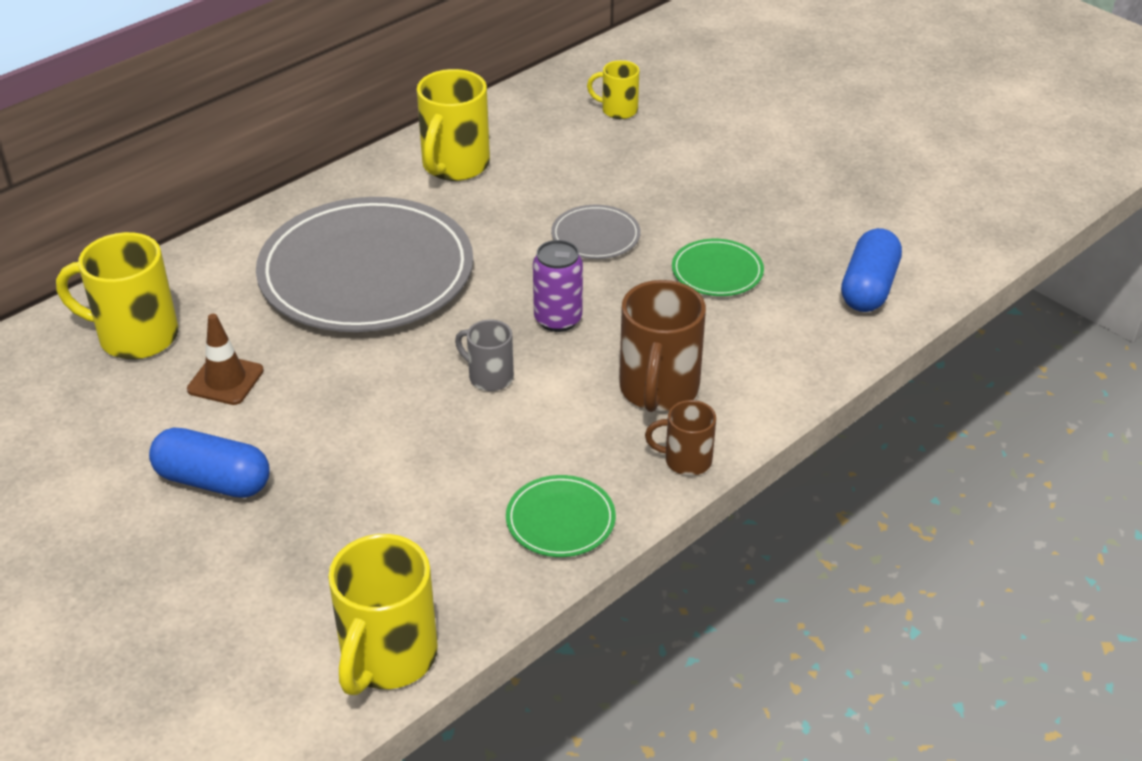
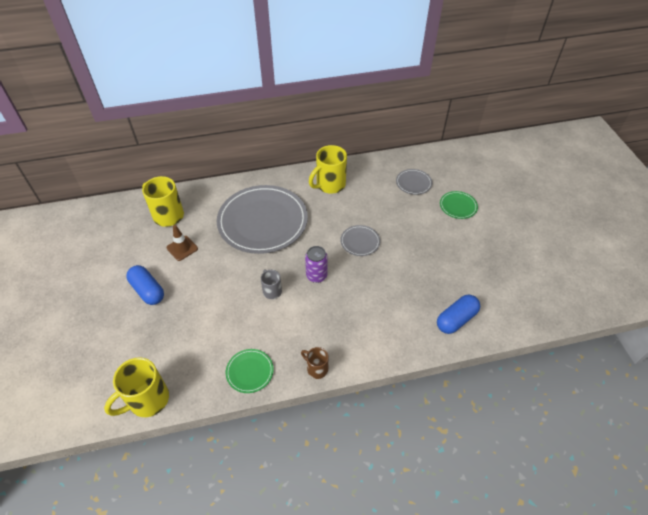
camera: 30 degrees right, 10 degrees up
yellow mug [587,60,639,119] -> grey plate [396,169,432,195]
brown mug [619,280,706,412] -> none
green plate [672,239,764,296] -> green plate moved to [440,191,478,219]

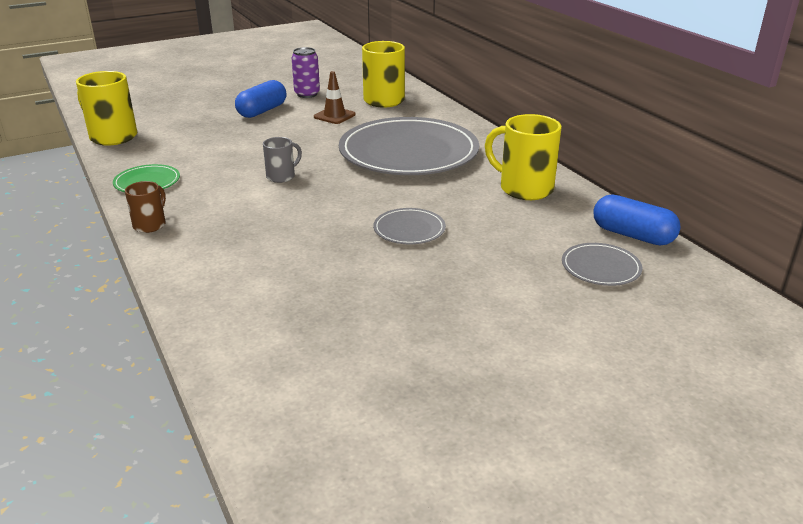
camera: 75 degrees right, 20 degrees down
purple can [305,246,328,283] -> purple can moved to [291,47,320,98]
blue capsule [437,295,480,334] -> blue capsule moved to [593,194,681,245]
green plate [440,191,478,219] -> none

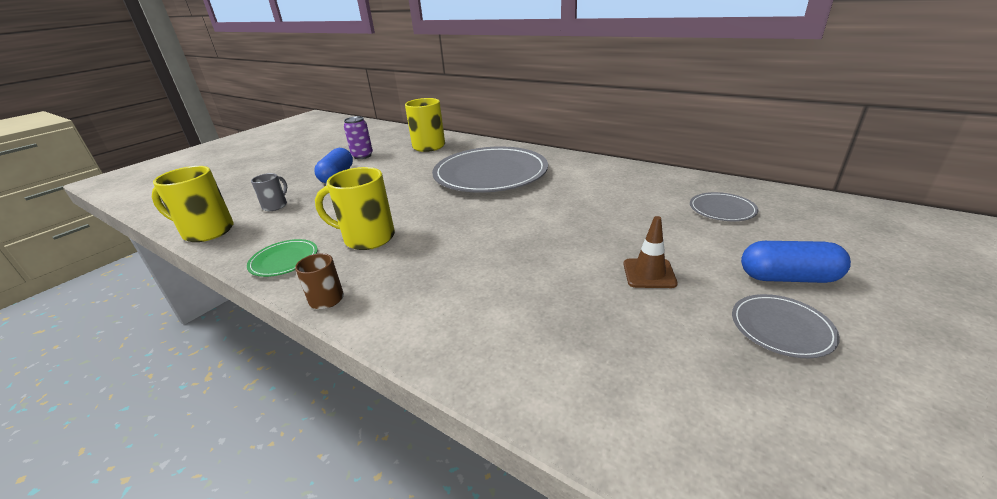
camera: 25 degrees left, 0 degrees up
grey mug [263,137,302,183] -> grey mug moved to [251,173,287,211]
brown traffic cone [314,71,356,124] -> brown traffic cone moved to [623,216,678,288]
grey plate [373,208,446,244] -> grey plate moved to [732,294,840,358]
yellow mug [485,114,562,200] -> yellow mug moved to [315,167,395,250]
blue capsule [593,194,681,245] -> blue capsule moved to [741,241,851,283]

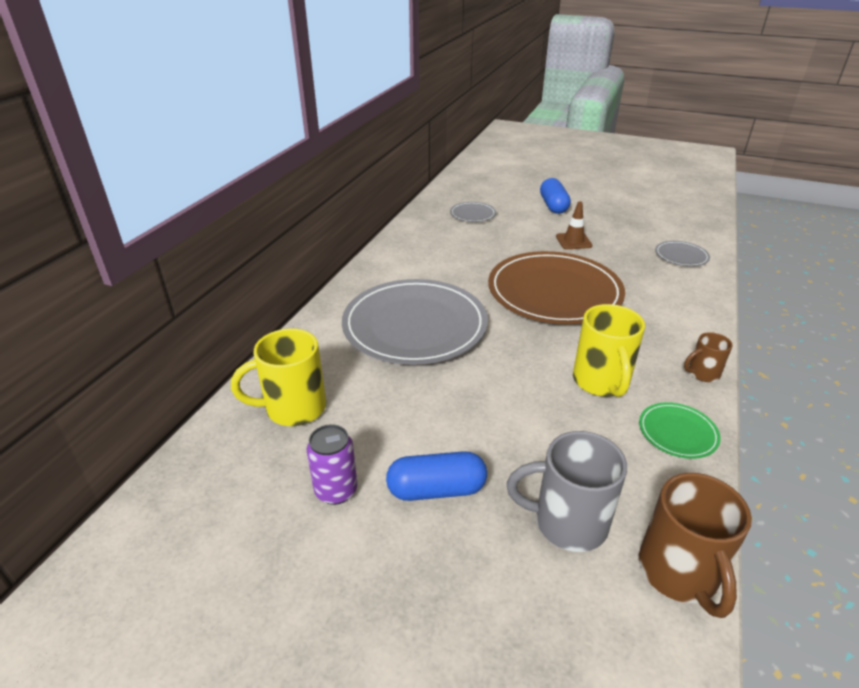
camera: 105 degrees left, 5 degrees up
yellow mug [152,166,234,242] -> brown mug [639,473,752,618]
grey mug [251,173,287,211] -> grey mug [507,431,627,552], size x1.80
grey plate [732,294,840,358] -> grey plate moved to [655,241,710,267]
none -> brown plate [488,251,625,324]

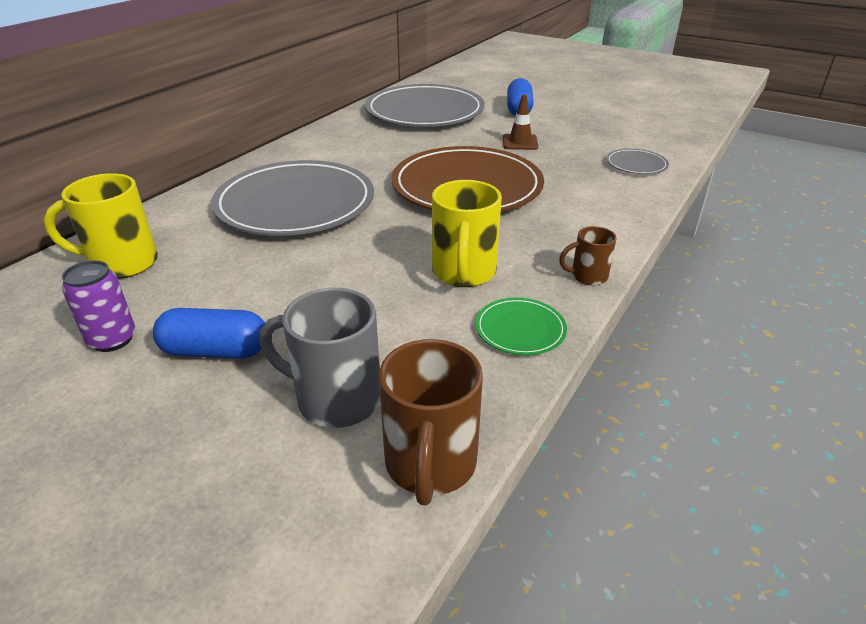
camera: 10 degrees right, 0 degrees up
grey plate [450,202,496,222] -> grey plate [365,84,485,127], size x2.34

